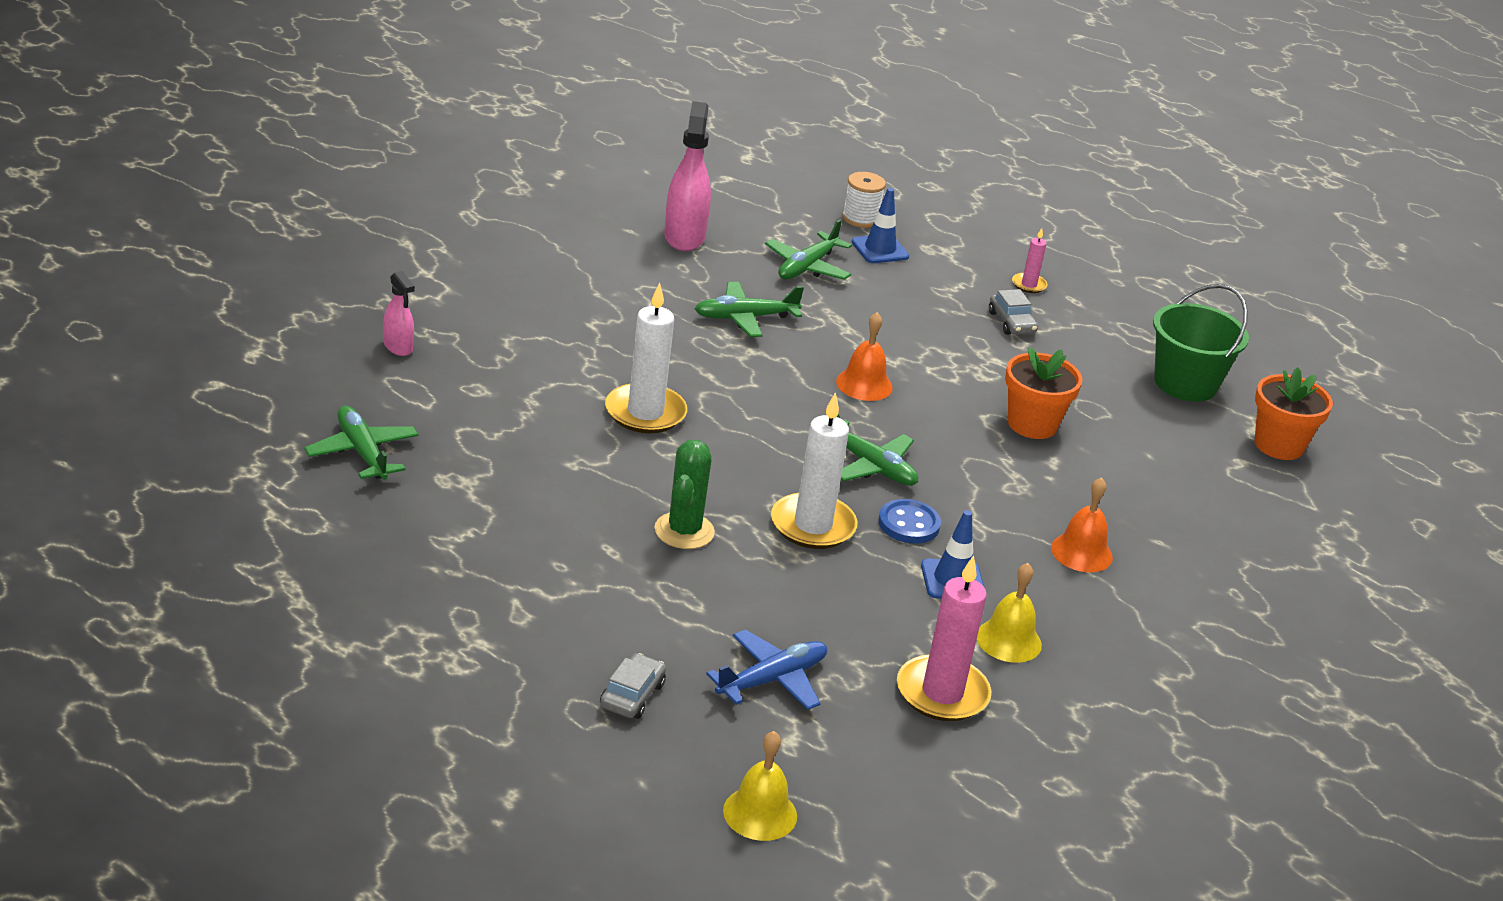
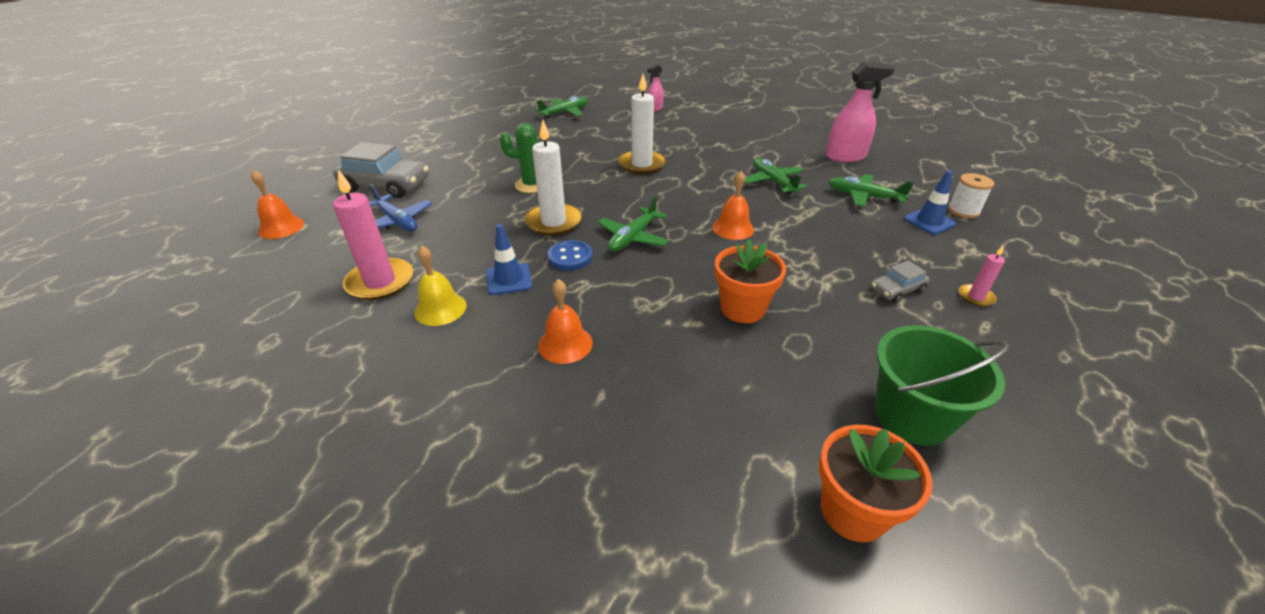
camera: 85 degrees right, 5 degrees up
grey car [600,653,666,719] -> grey car [333,142,429,198], size x1.98
yellow bell [723,731,797,841] -> orange bell [251,170,304,239]

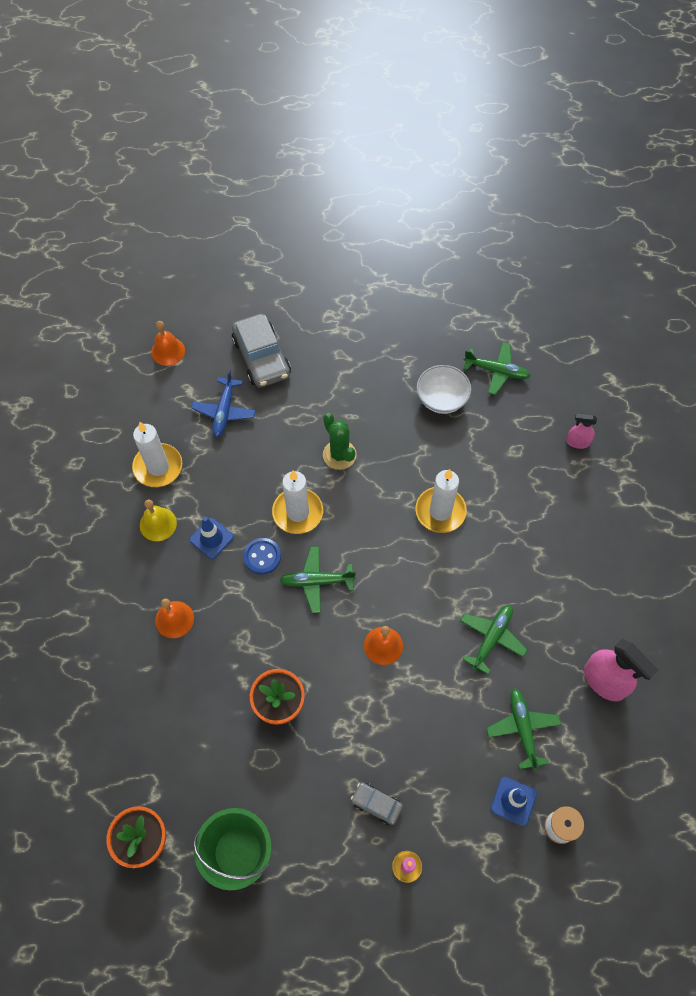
camera: 55 degrees right, 25 degrees up
pink candle [333,170,413,300] -> white candle [132,422,182,487]
none -> white bowl [417,365,471,414]

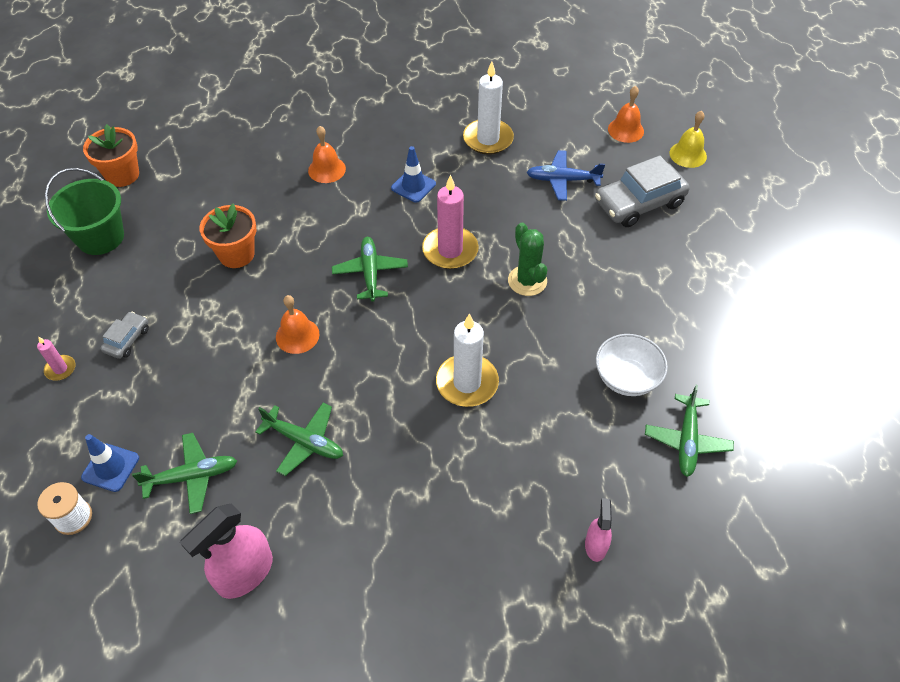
camera: 85 degrees right, 10 degrees down
yellow bell [140,499,177,541] -> yellow bell moved to [669,111,707,168]
blue button [243,538,281,575] -> none
white candle [272,471,323,534] -> pink candle [422,175,479,269]
green cactus [323,413,357,470] -> green cactus turned 75 degrees counterclockwise [508,223,547,296]

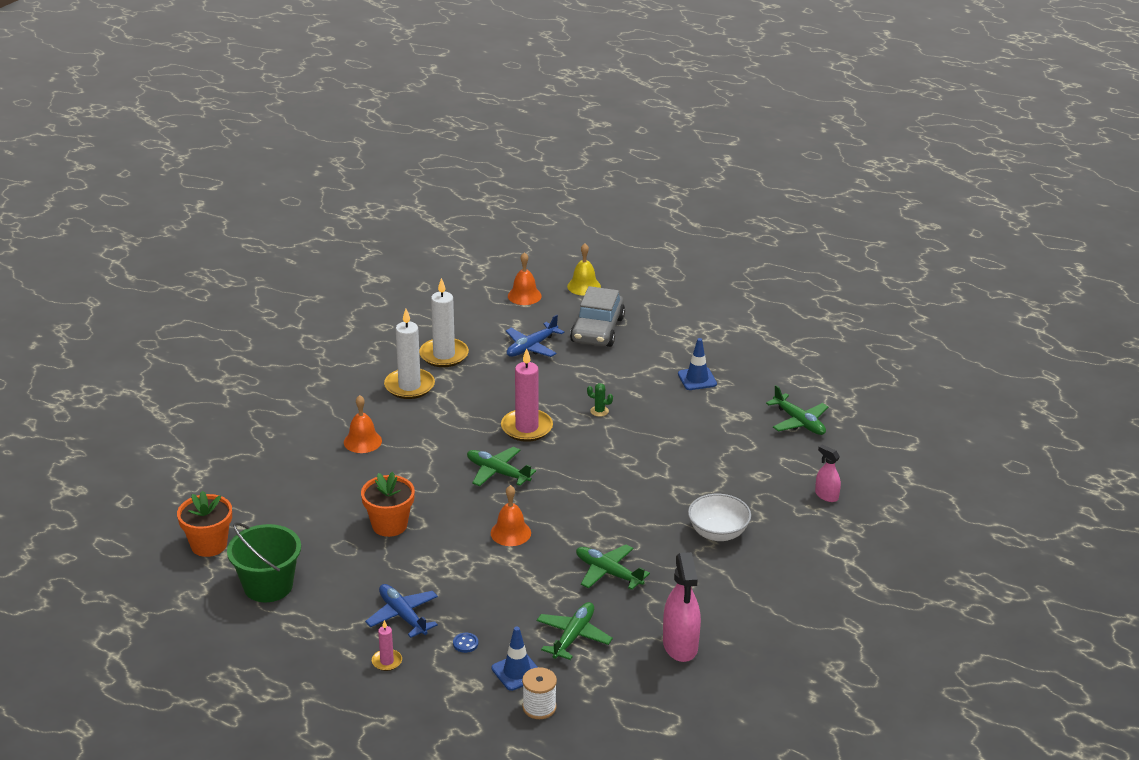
camera: 50 degrees left, 20 degrees down
grey car [100,312,149,359] -> blue plane [365,584,438,638]
green plane [255,403,343,476] -> green plane turned 120 degrees counterclockwise [576,545,650,590]
blue traffic cone [391,146,436,203] -> blue traffic cone moved to [678,338,717,390]
white candle [436,313,499,407] -> white candle moved to [384,309,435,399]
green cactus [508,223,547,296] -> green cactus [587,383,613,417], size x0.53
white bowl [596,334,668,396] -> white bowl moved to [688,494,751,541]
none -> blue button [453,633,478,653]

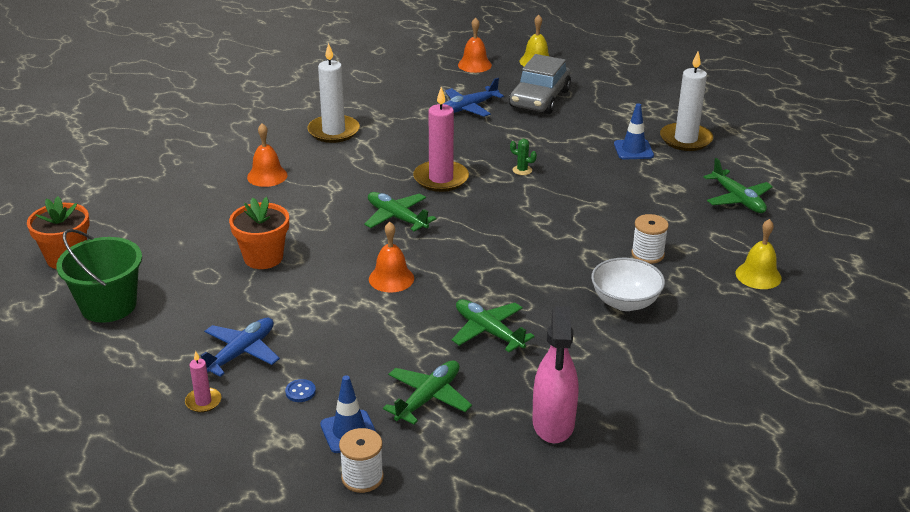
camera: 10 degrees right, 0 degrees up
blue plane [365,584,438,638] -> blue plane turned 60 degrees clockwise [201,318,280,377]
white candle [419,278,469,367] -> white candle moved to [660,51,713,151]
pink spray bottle [815,444,841,502] -> yellow bell [736,219,782,289]
none -> white spool [631,214,669,264]

